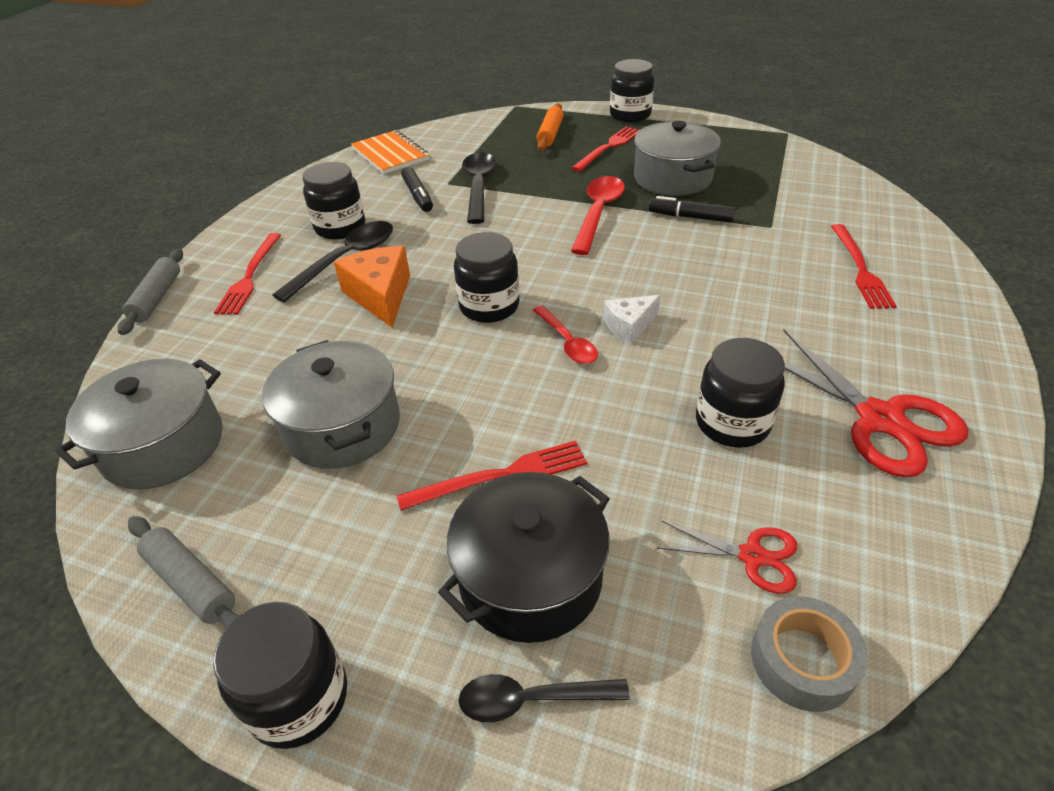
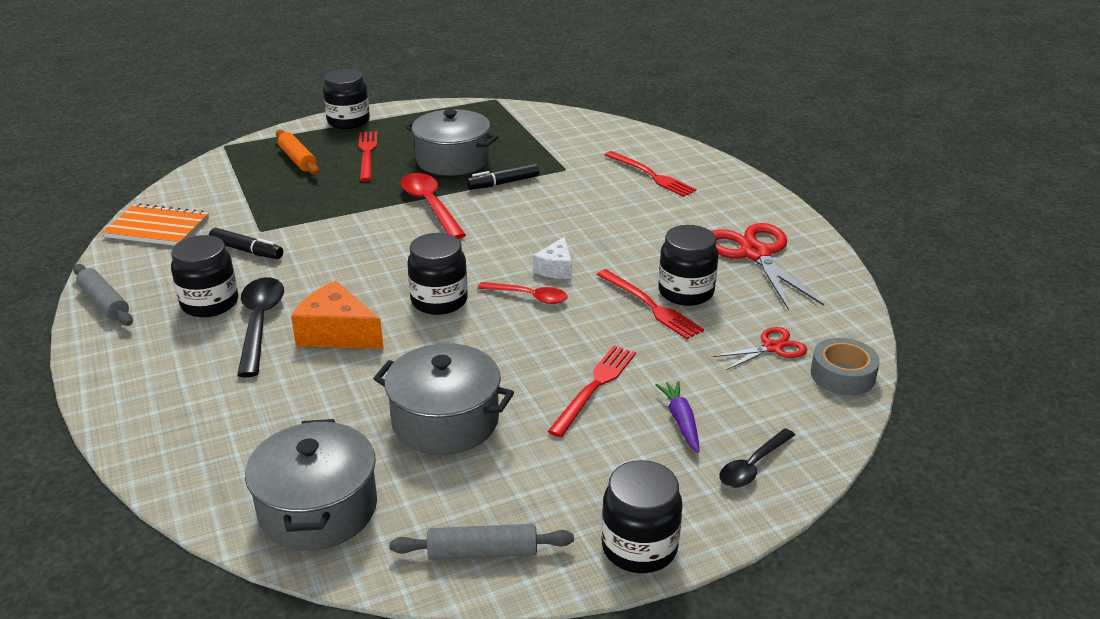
camera: 45 degrees left, 10 degrees down
grey rolling pin [118,249,183,335] -> grey rolling pin moved to [73,264,133,326]
red fork [214,233,281,315] -> red fork moved to [597,269,704,339]
black pot [438,472,610,643] -> purple carrot [655,381,700,453]
black spoon [462,152,497,224] -> none
red scissors [783,330,968,478] -> red scissors turned 120 degrees counterclockwise [712,223,824,310]

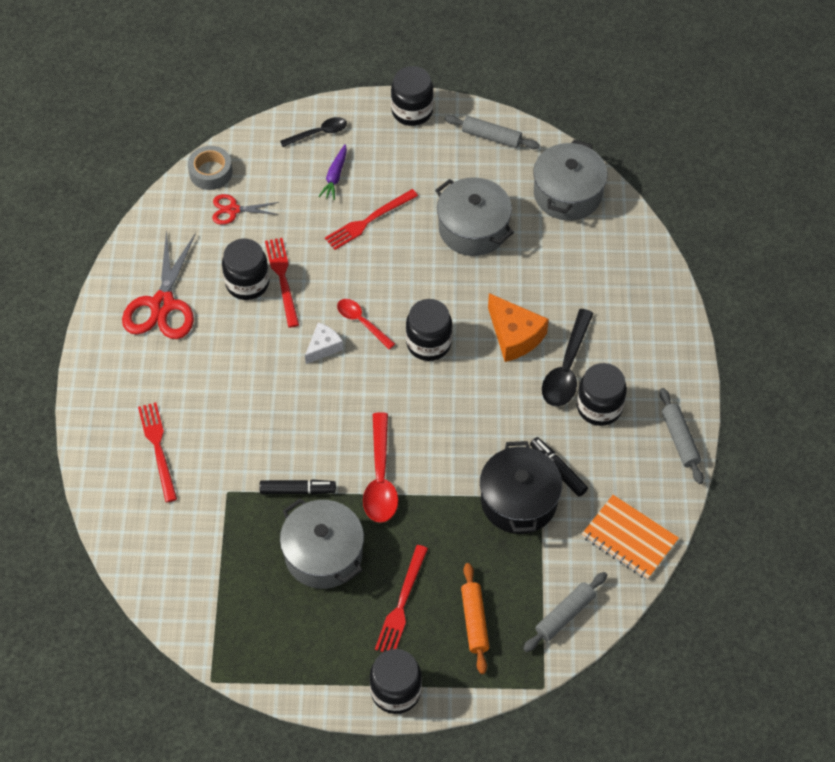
camera: 155 degrees left, 25 degrees up
none -> black pot [480,441,562,534]
none -> grey rolling pin [523,572,607,652]

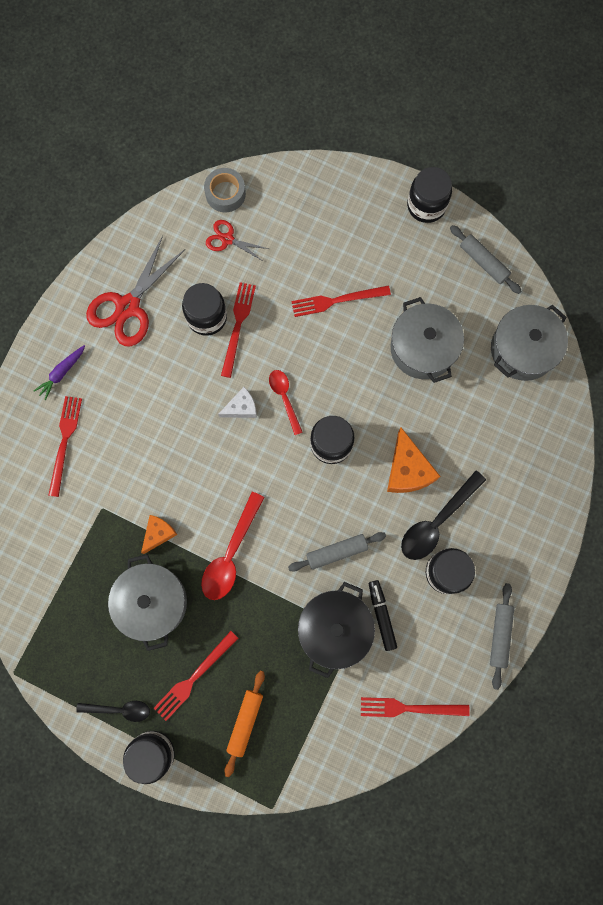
camera: 25 degrees right, 20 degrees up
black marker [259,479,336,495] -> orange cheese [141,515,178,554]
black spoon [280,117,347,147] -> black spoon moved to [76,701,150,722]
purple carrot [319,144,347,200] -> purple carrot moved to [34,345,85,400]
grey rolling pin [523,572,607,652] -> grey rolling pin moved to [288,532,386,572]
orange notebook [582,495,679,580] -> red fork [361,697,470,717]

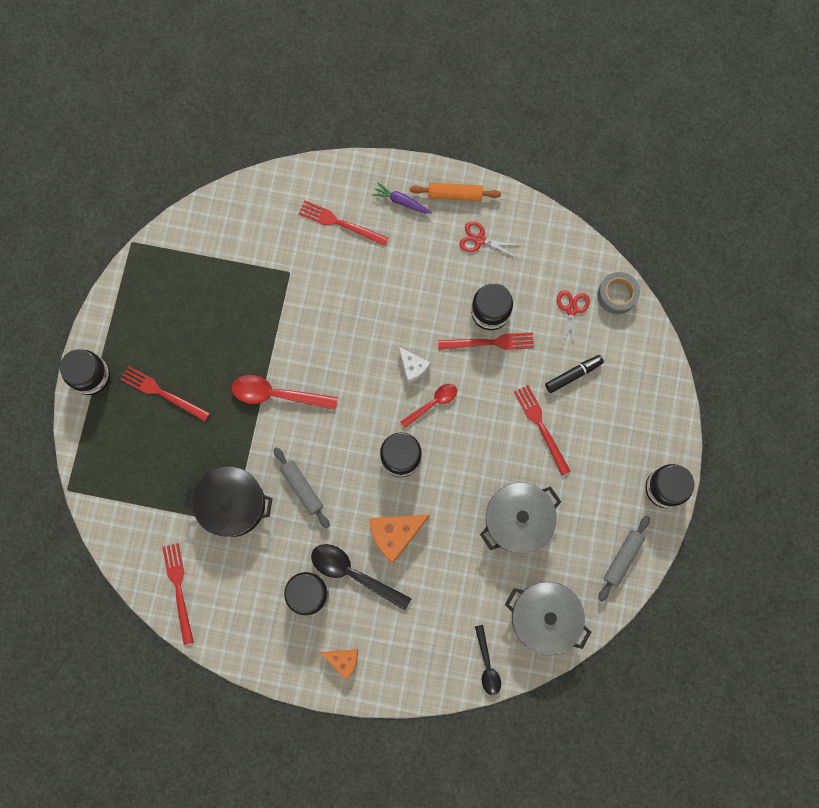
camera: 75 degrees right, 0 degrees up
red fork [48,396,82,497] -> red fork turned 150 degrees counterclockwise [298,201,388,246]
black spoon [76,701,150,722] -> black spoon moved to [475,625,501,695]
red scissors [86,236,185,347] -> red scissors [459,221,521,258], size x0.53
grey pot [108,554,187,651] -> none
orange cheese [141,515,178,554] -> orange cheese moved to [320,649,358,680]
orange rolling pin [224,671,265,777] -> orange rolling pin moved to [410,183,501,201]
black marker [369,580,397,651] -> black marker moved to [545,355,604,393]
grey rolling pin [490,583,514,690] -> none

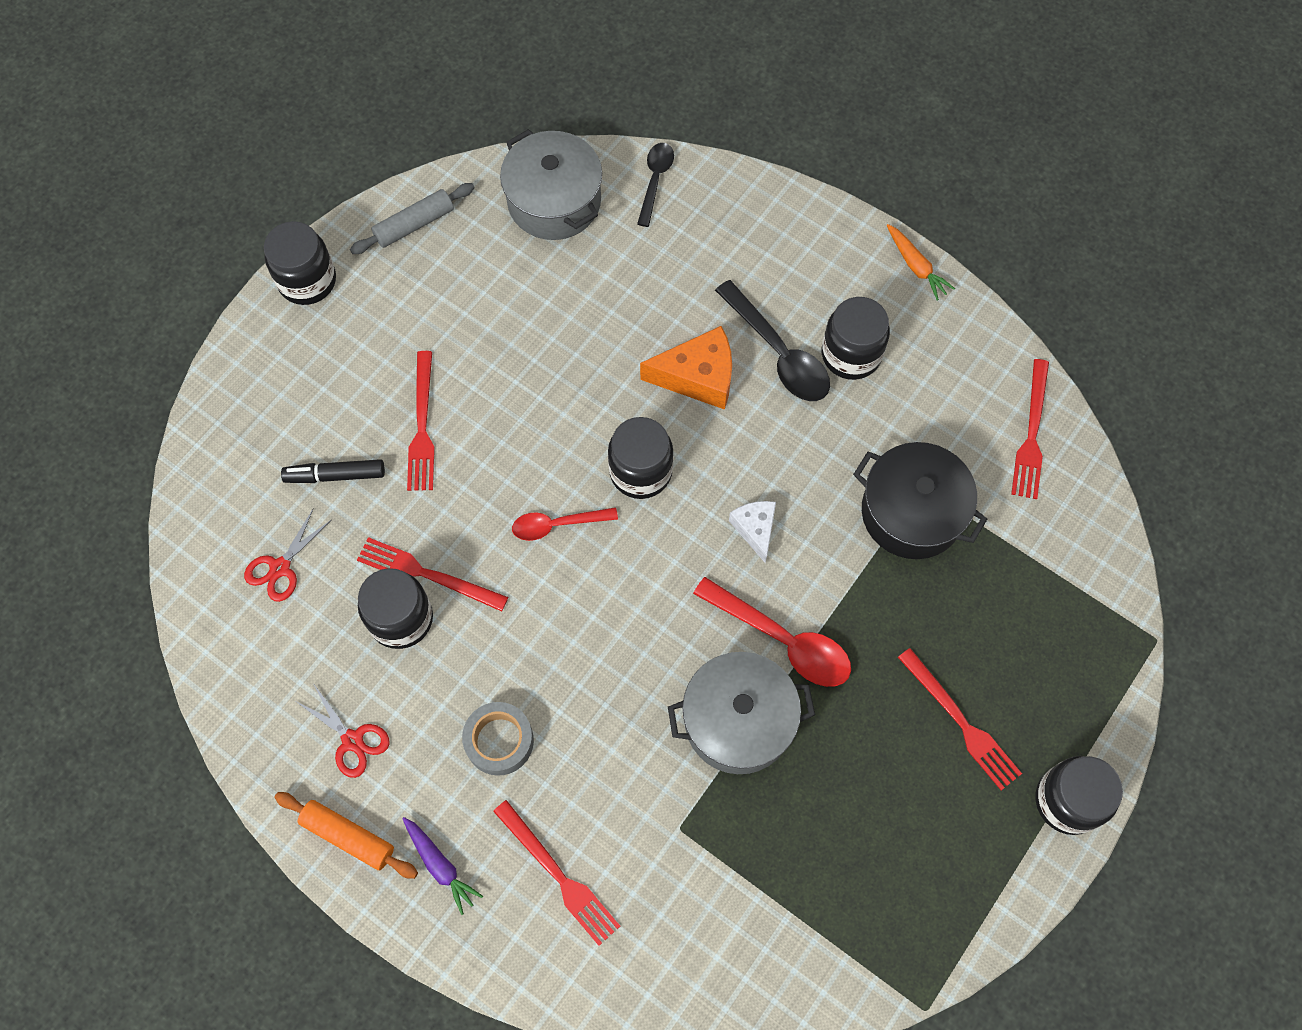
camera: 155 degrees left, 10 degrees down
grey rolling pin [274,447,330,529] -> none
orange cheese [320,649,358,680] -> none
white cheese [399,347,431,383] -> white cheese moved to [729,501,776,563]
grey pot [480,482,561,554] -> grey pot moved to [668,652,815,774]
grey tape [597,272,640,314] -> grey tape moved to [462,702,534,776]
none -> orange carrot [887,224,955,300]

